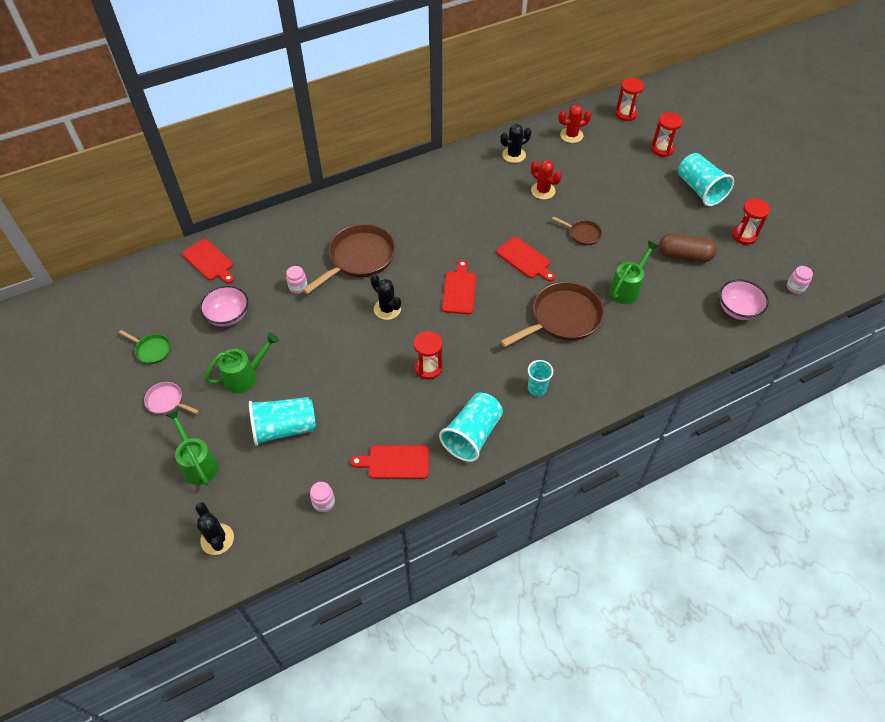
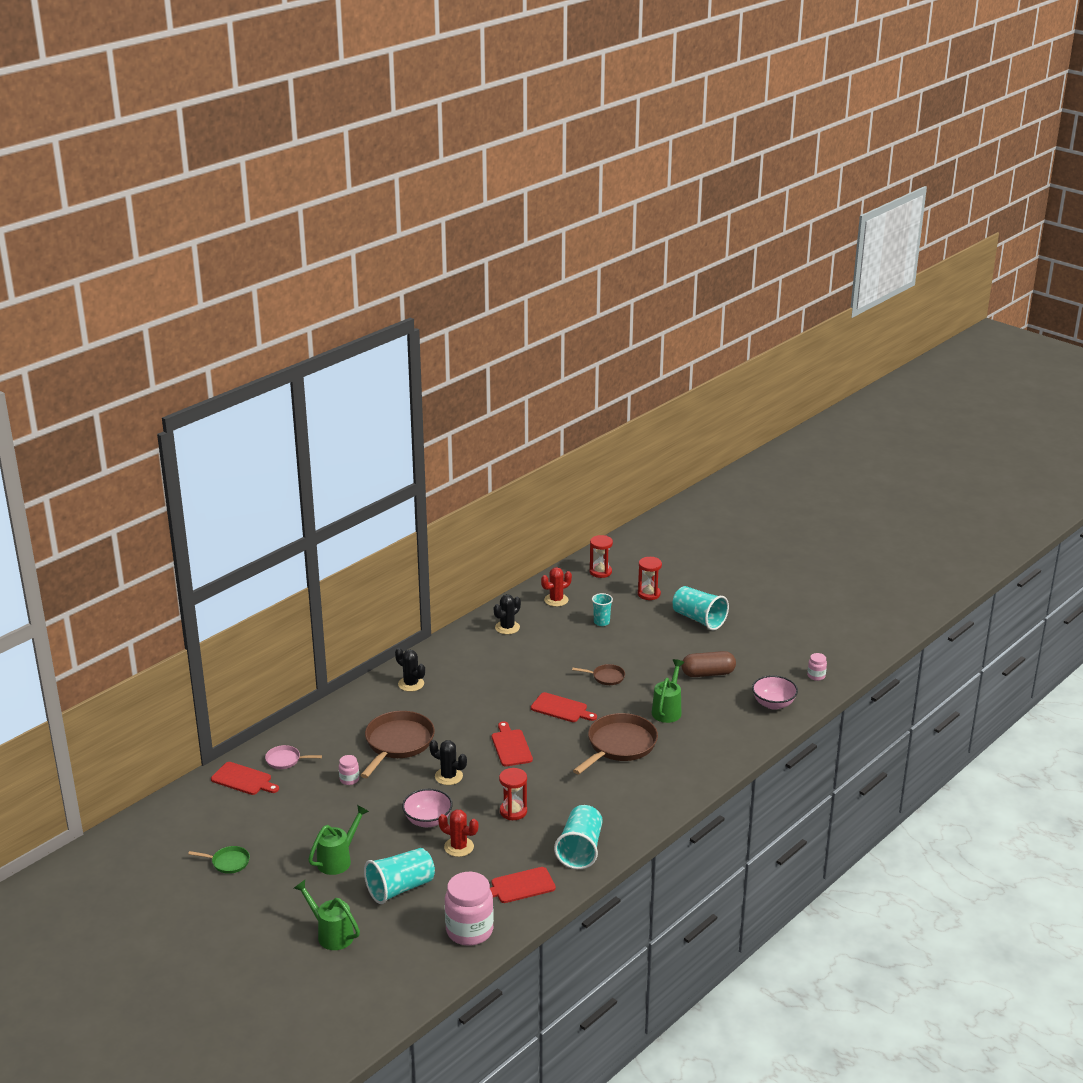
camera: 20 degrees left, 25 degrees down
pink pan [144,382,199,414] -> pink pan moved to [265,745,322,769]
black cactus [195,502,234,555] -> black cactus moved to [395,648,425,692]
pink bowl [200,285,248,327] -> pink bowl moved to [402,789,453,827]
pink jar [310,482,335,512] -> pink jar [445,872,494,946], size x2.16
turquoise cup [528,360,553,396] -> turquoise cup moved to [592,593,613,626]
red cactus [531,160,562,200] -> red cactus moved to [438,809,478,857]
red hourglass [732,198,770,245] -> none

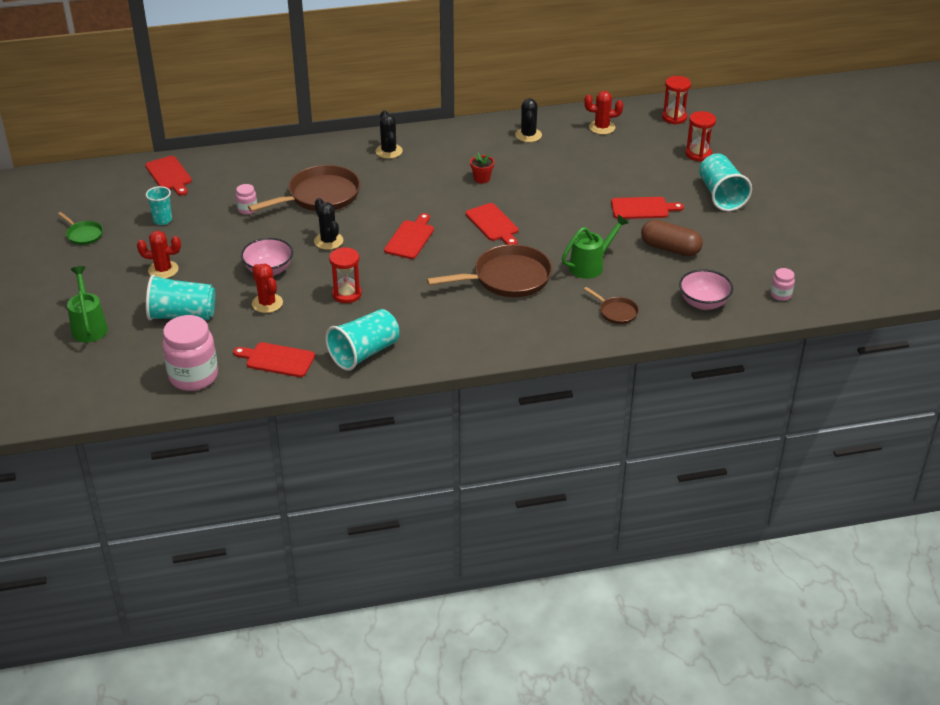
camera: 35 degrees right, 10 degrees up
pink pan [265,745,322,769] -> none
green watering can [308,805,369,875] -> red cactus [137,231,181,278]
black cactus [494,594,521,634] -> black cactus turned 75 degrees counterclockwise [515,98,542,142]
brown pan [572,664,625,685] -> brown pan moved to [584,287,639,324]
turquoise cup [592,593,613,626] -> turquoise cup moved to [146,186,172,225]
none -> red flower pot [470,153,494,184]
none -> red cutting board [611,197,684,219]

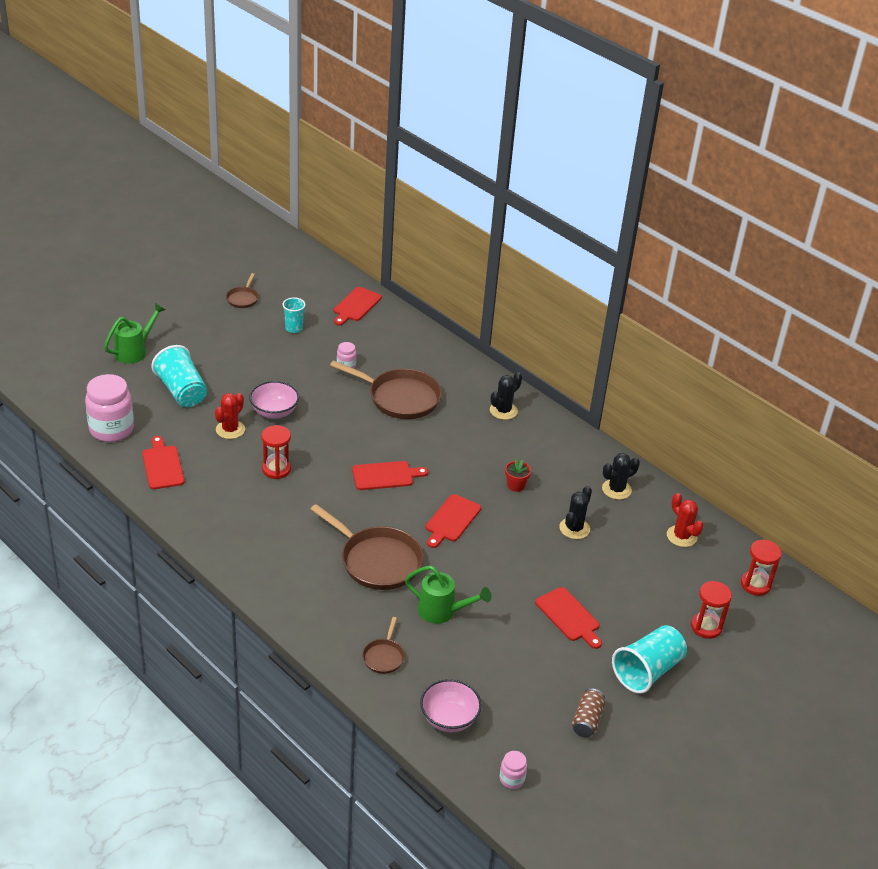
camera: 55 degrees right, 0 degrees up
green pan [58,212,103,245] -> brown pan [226,273,259,308]
red cactus [137,231,181,278] -> none
black cactus [314,198,343,250] -> black cactus moved to [559,486,592,539]
turquoise cup [325,309,399,371] -> none
brown capsule [641,220,703,256] -> none
none -> brown can [572,689,605,737]

